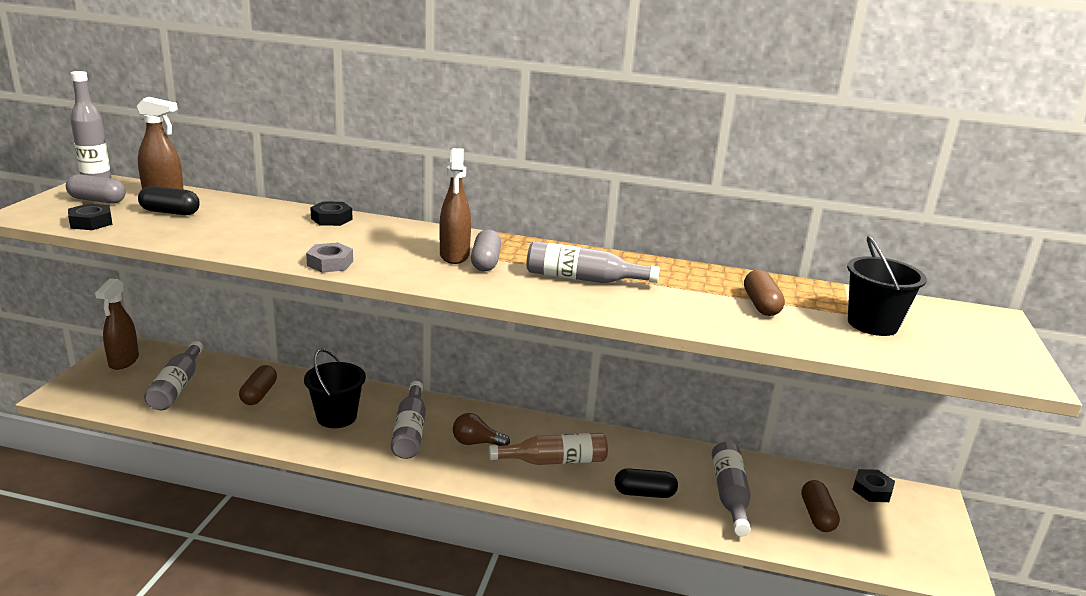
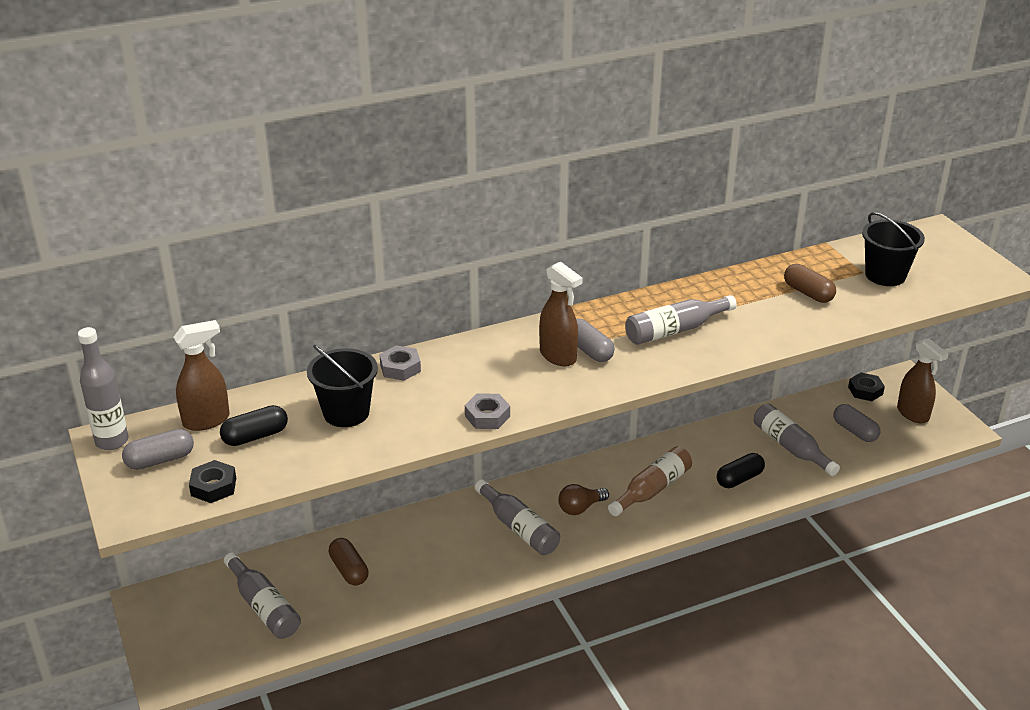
camera: 35 degrees left, 10 degrees up
brown spray bottle [95,278,139,370] -> brown spray bottle moved to [897,338,948,423]
black bucket [304,349,366,428] -> black bucket moved to [307,345,378,427]
black nut [310,201,353,226] -> grey nut [379,345,421,381]
brown capsule [801,480,840,532] -> grey capsule [834,404,880,442]

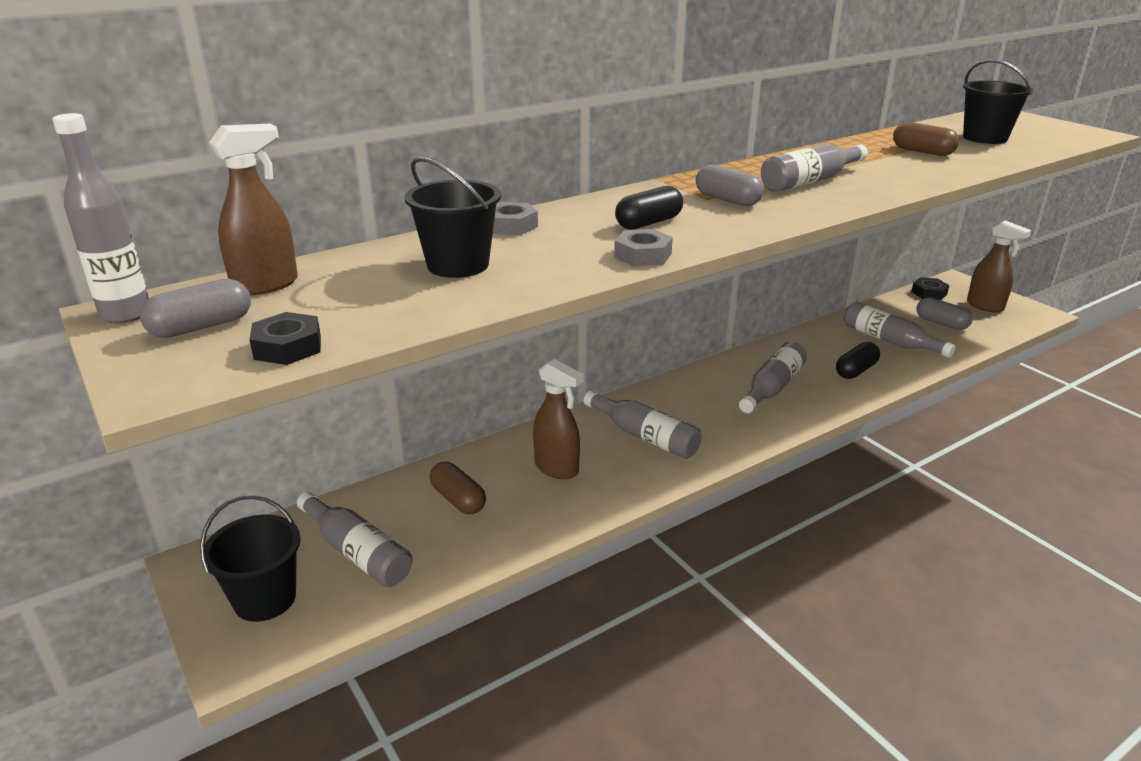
camera: 10 degrees left, 5 degrees down
black capsule [220,405,288,446] -> black capsule moved to [615,186,683,230]
brown spray bottle [539,262,583,366] -> brown spray bottle moved to [533,359,584,479]
brown light bulb [558,484,609,515] -> none
brown bottle [608,446,692,516] -> grey bottle [739,342,807,413]
none -> black bucket [200,495,301,622]

